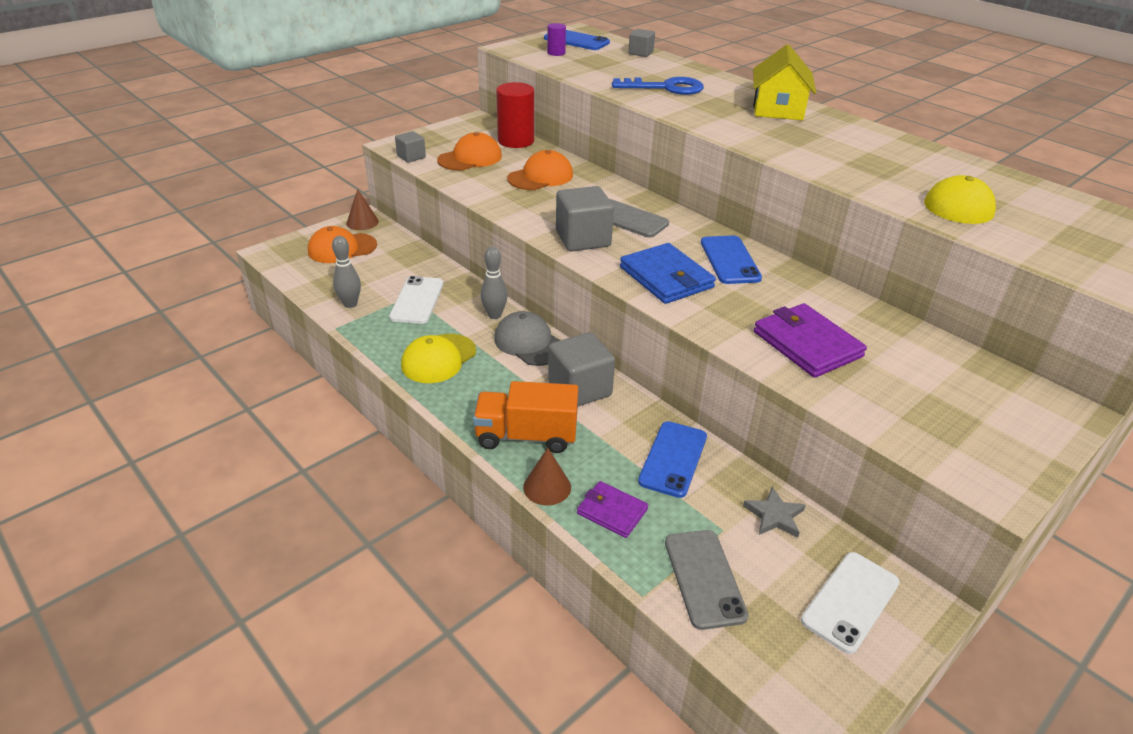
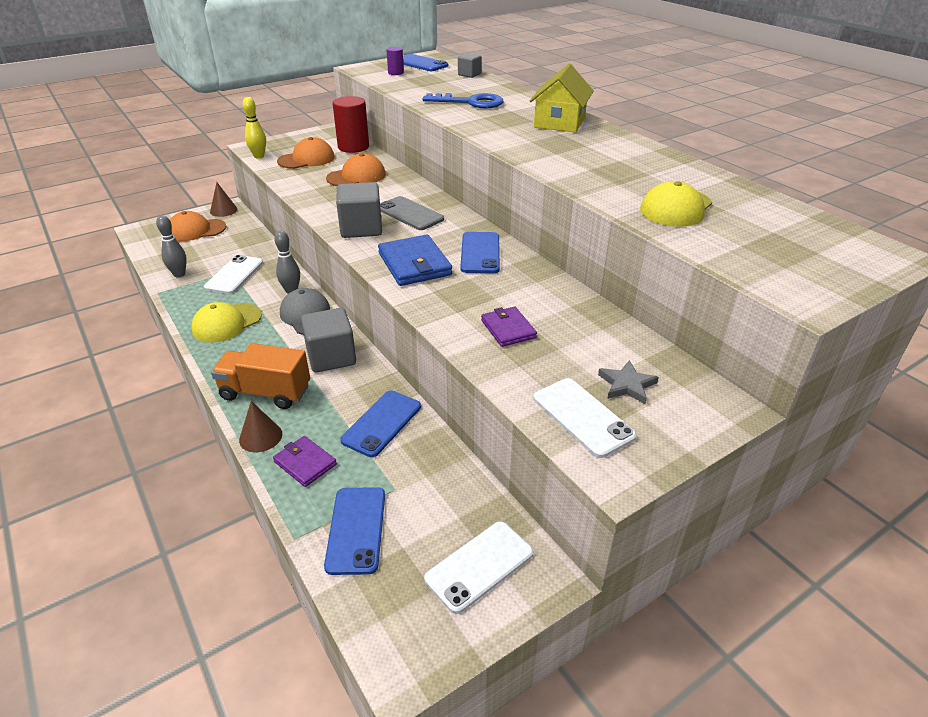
camera: 10 degrees right, 0 degrees up
grey cube [395,131,426,163] -> yellow bowling pin [243,97,266,158]
grey phone [665,530,749,630] -> blue phone [324,487,385,575]
grey star [743,487,806,538] -> grey star moved to [598,360,659,404]
purple wallet [754,303,867,378] -> purple wallet [481,306,537,347], size x0.61
none -> white phone [533,378,637,458]

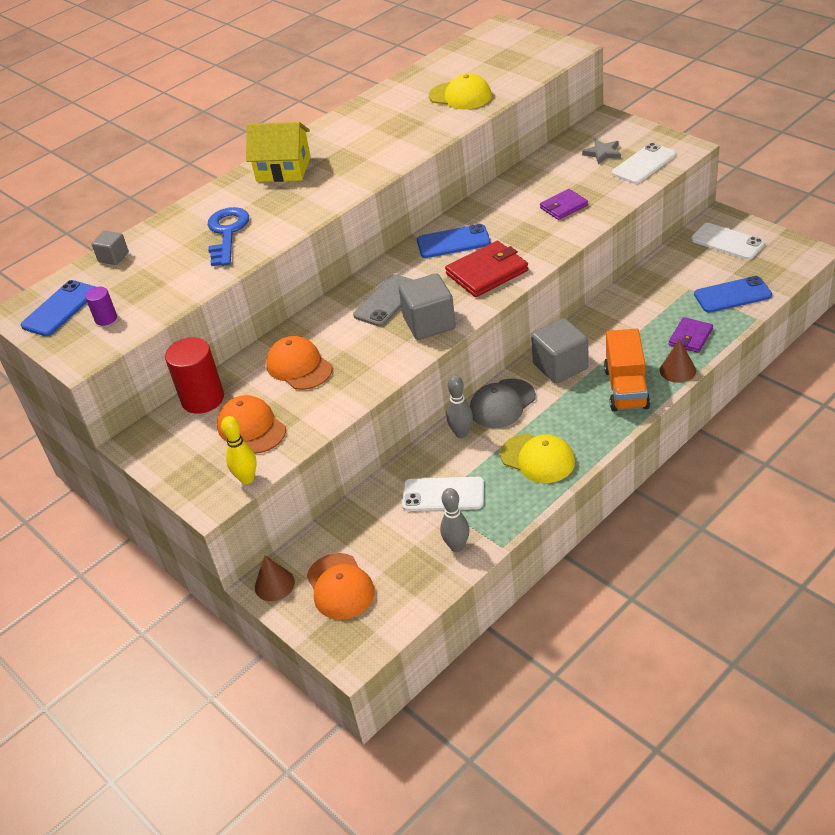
camera: 95 degrees left, 5 degrees up
blue phone [340,390,421,457] -> none
blue wallet [378,235,452,286] -> red wallet [445,241,528,297]

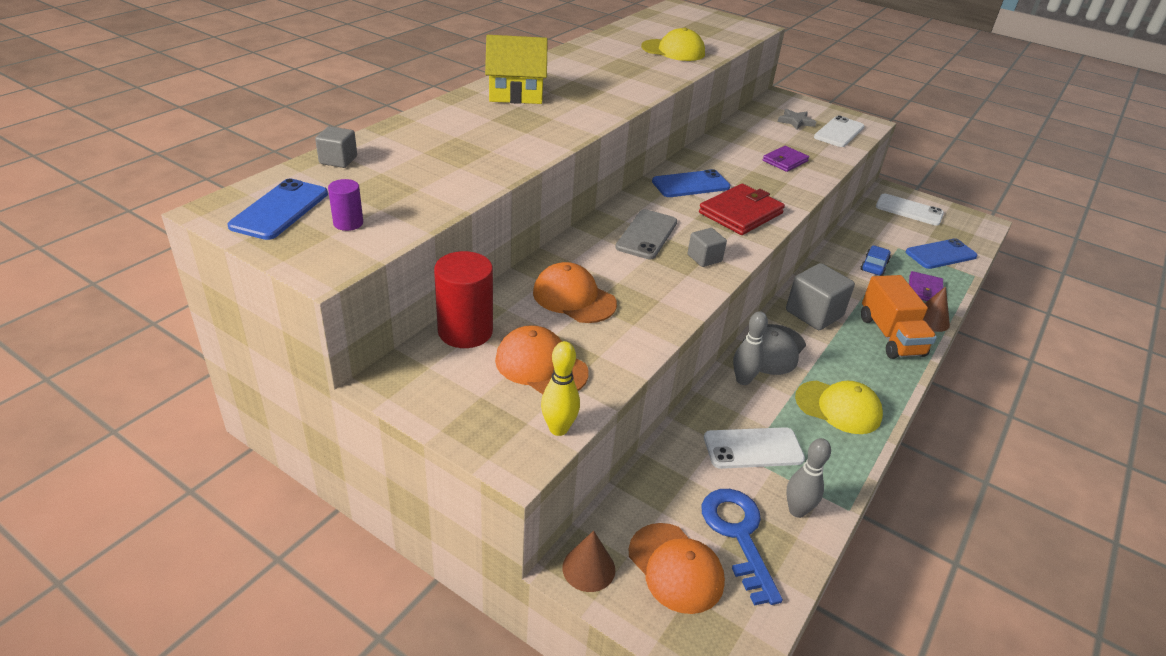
camera: 20 degrees left, 5 degrees down
blue key [208,207,249,266] -> blue key moved to [701,489,783,606]
grey cube [399,273,456,340] -> grey cube [688,228,727,267], size x0.55
none -> blue car [861,245,891,276]

